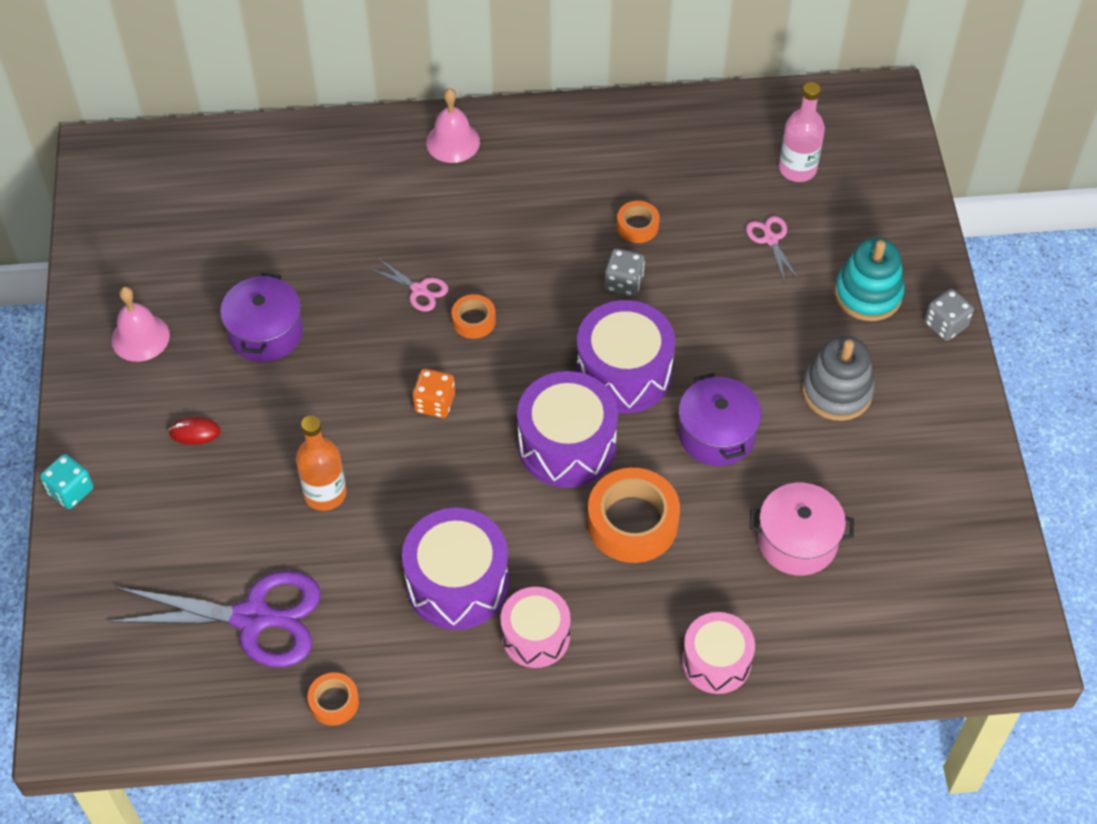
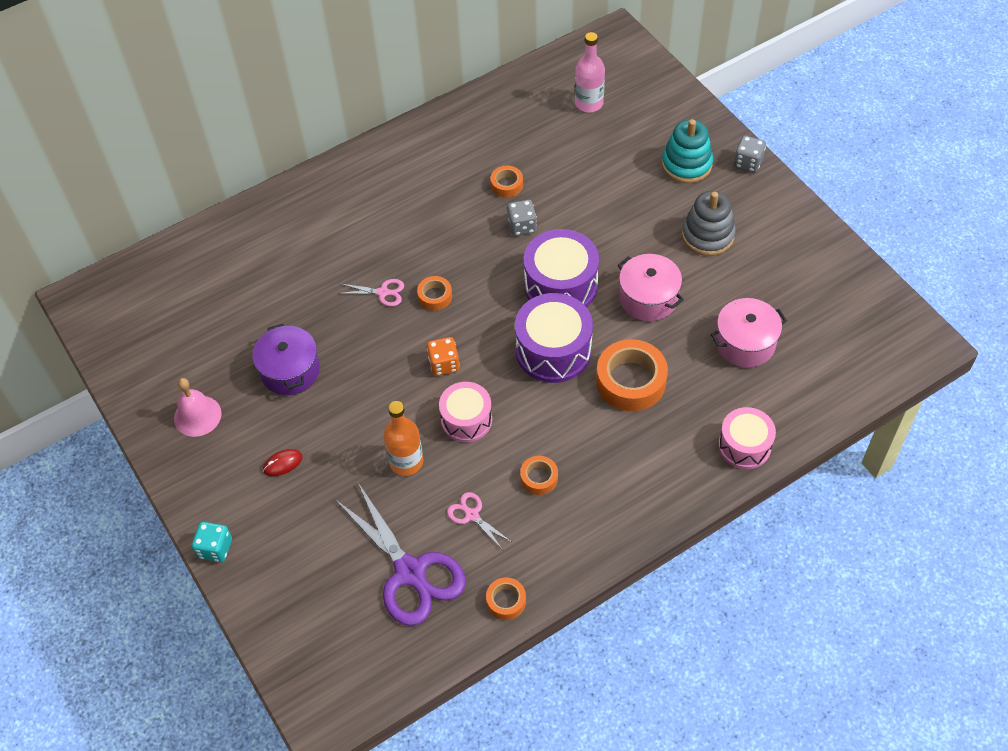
camera: 25 degrees left, 0 degrees up
purple scissors [108,571,321,667] -> purple scissors turned 75 degrees clockwise [335,483,466,626]
purple drum [402,508,509,630] -> orange tape [520,456,558,495]
pink bell [426,88,480,163] -> none
pink drum [501,587,570,668] -> pink drum moved to [439,382,492,442]
purple pot [678,373,762,466] -> pink pot [618,254,684,321]
pink scissors [746,216,799,282] -> pink scissors moved to [447,492,511,550]

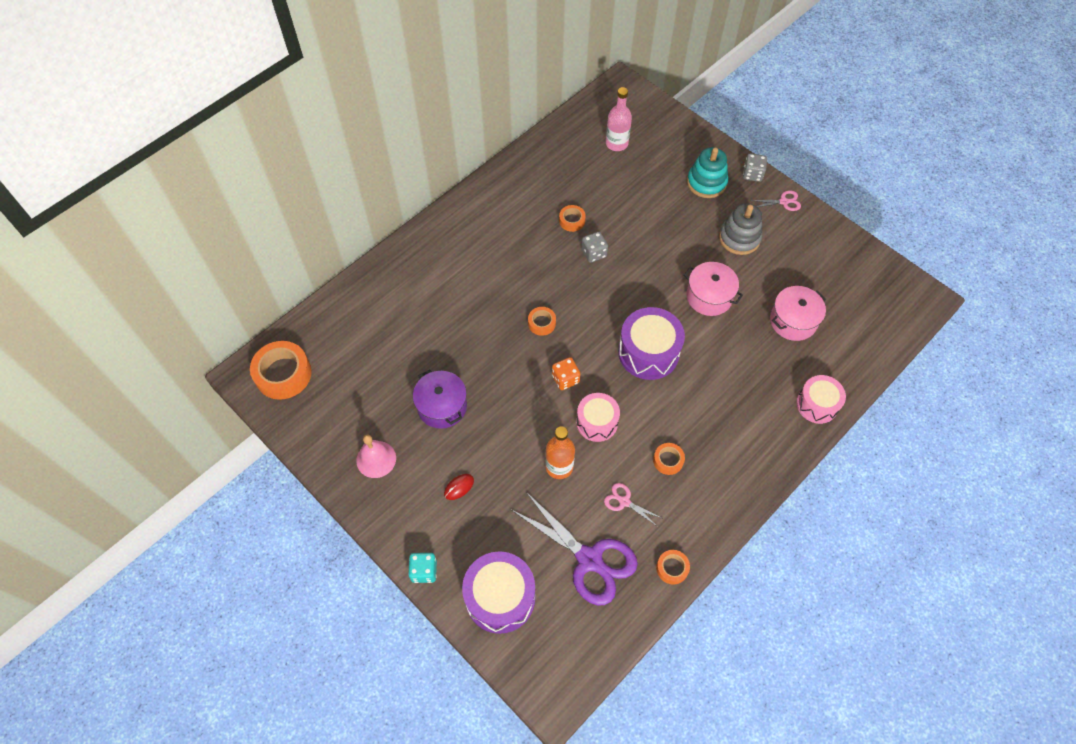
camera: 15 degrees left, 5 degrees up
pink scissors [338,279,404,306] -> pink scissors moved to [750,190,801,211]
purple drum [523,229,599,308] -> purple drum moved to [462,551,535,634]
orange tape [596,339,668,411] -> orange tape moved to [250,341,312,400]

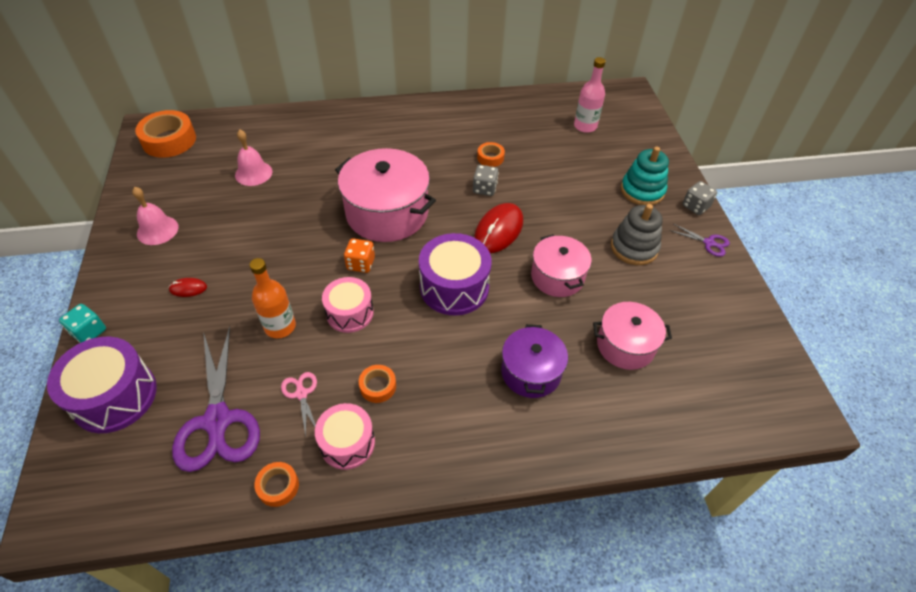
camera: 35 degrees right, 10 degrees down
purple pot [413,369,467,429] -> purple pot moved to [501,324,568,398]
orange tape [528,307,556,336] -> pink pot [335,148,436,242]
pink scissors [750,190,801,211] -> purple scissors [670,224,730,257]
pink drum [796,375,846,424] -> pink drum moved to [315,403,375,470]
none -> pink bell [235,130,272,186]
none -> red mouse [474,203,523,253]

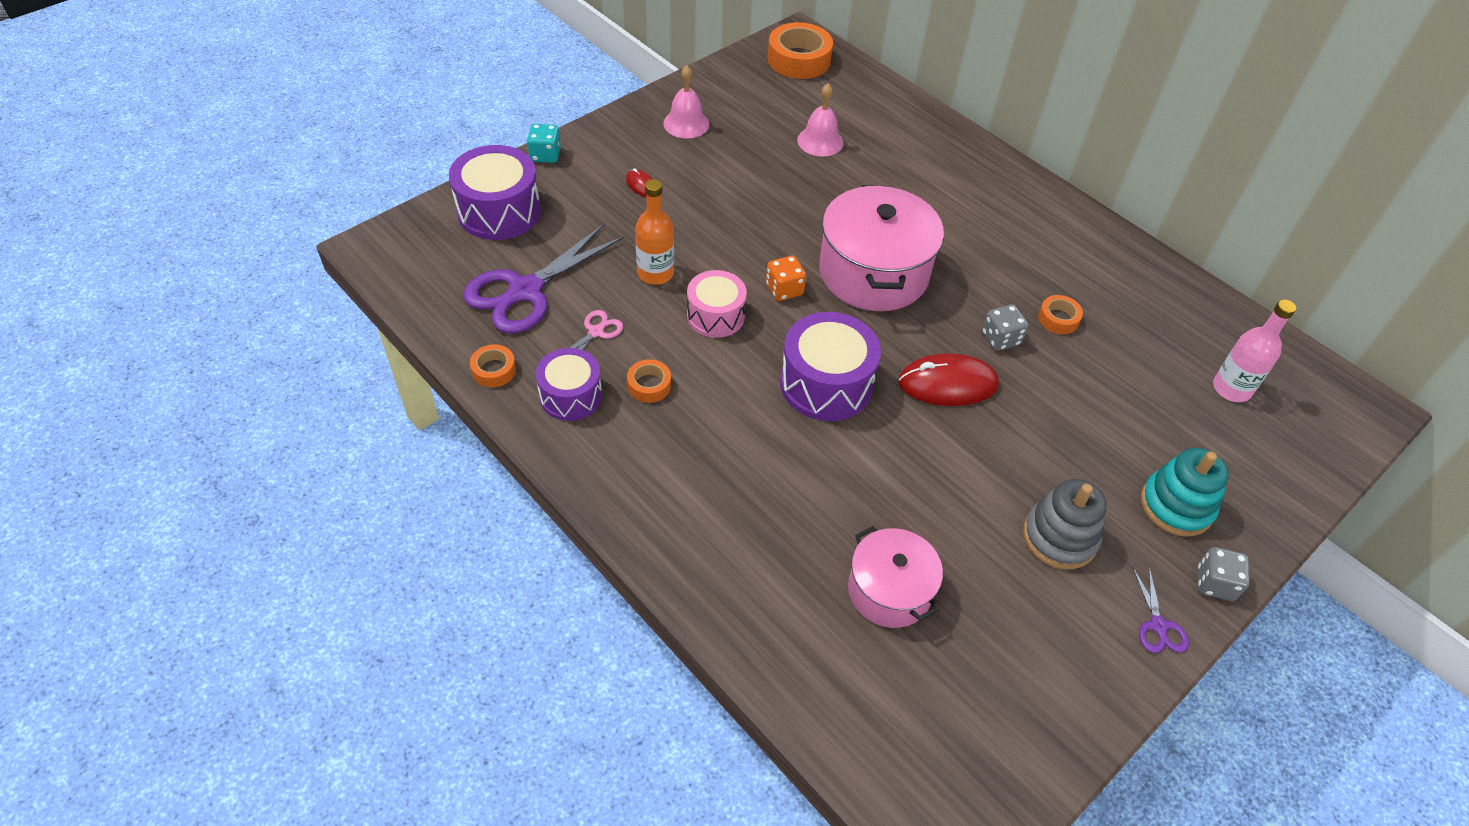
camera: 55 degrees right, 0 degrees up
pink drum [315,403,375,470] -> purple drum [536,348,602,421]
purple pot [501,324,568,398] -> none
pink pot [531,234,592,297] -> none

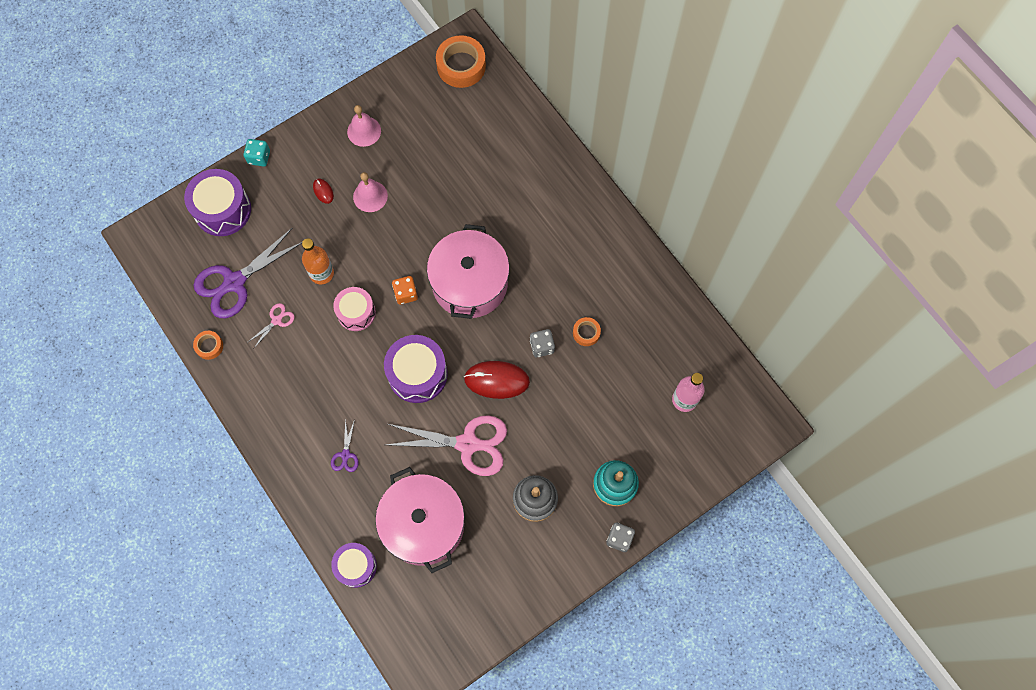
camera: 10 degrees right, 20 degrees up
purple drum [536,348,602,421] -> purple drum moved to [331,543,377,588]
orange tape [627,359,671,403] -> none
pink bell [797,84,844,157] -> pink bell moved to [353,172,388,212]
pink pot [848,526,943,628] -> pink pot [375,467,465,573], size x1.66
purple scissors [1133,567,1189,653] -> purple scissors moved to [331,418,359,472]
none -> pink scissors [386,415,507,476]

